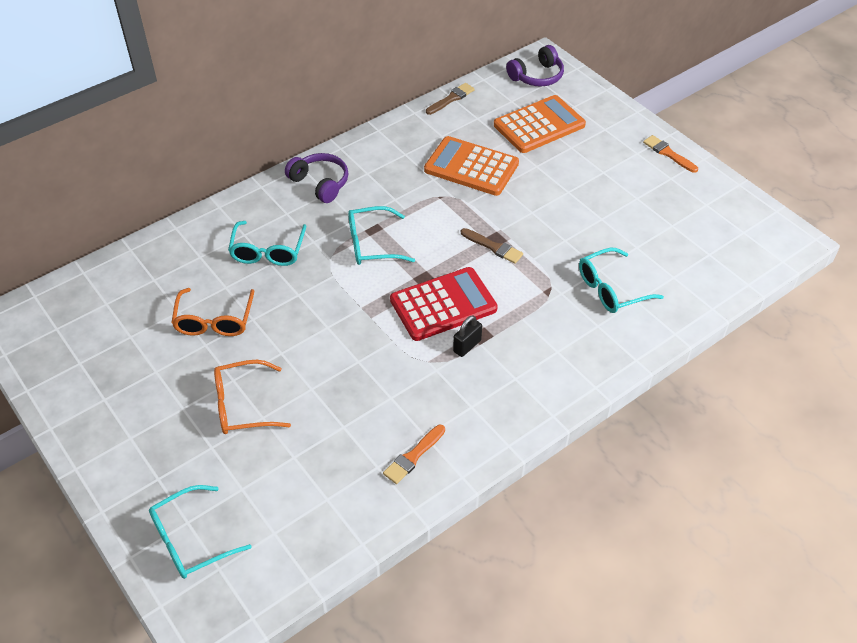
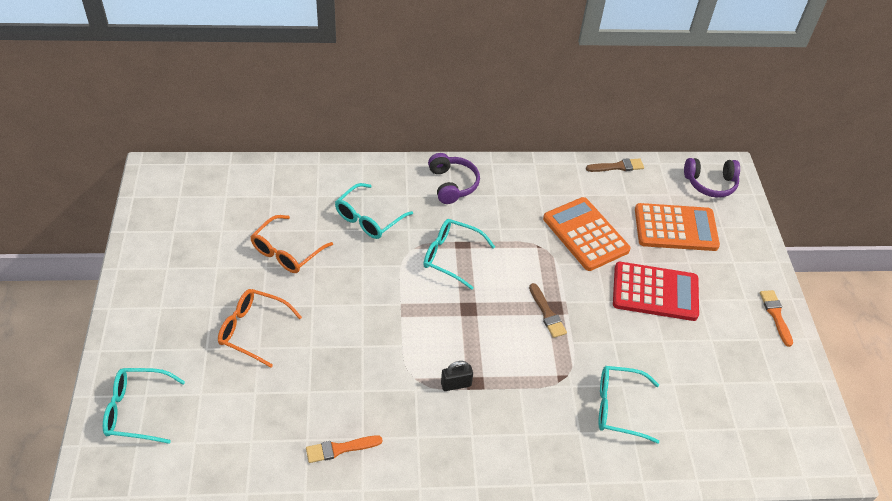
camera: 30 degrees right, 0 degrees up
red calculator [390,267,498,341] -> red calculator moved to [613,262,699,321]

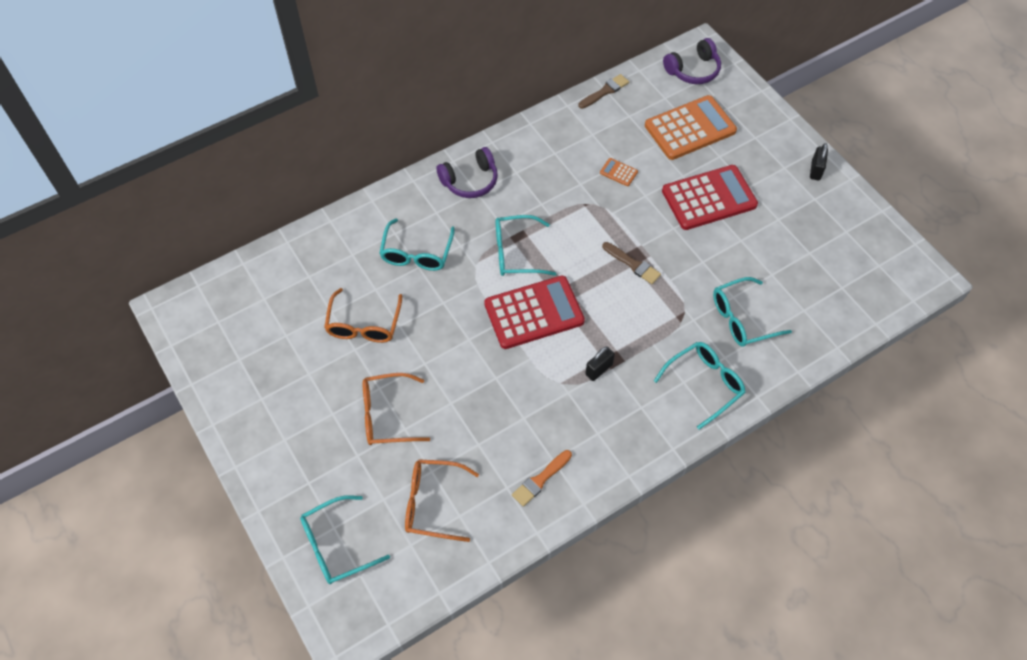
camera: 25 degrees left, 10 degrees up
purple headphones [428,153,480,204] -> purple headphones turned 105 degrees clockwise [437,147,498,198]
orange calculator [543,197,631,271] -> orange calculator [600,158,638,186], size x0.41
orange brush [760,290,793,347] -> black padlock [810,143,828,181]
none -> orange glasses [405,459,479,542]
none -> red calculator [484,276,585,349]
none -> turquoise glasses [654,342,746,430]

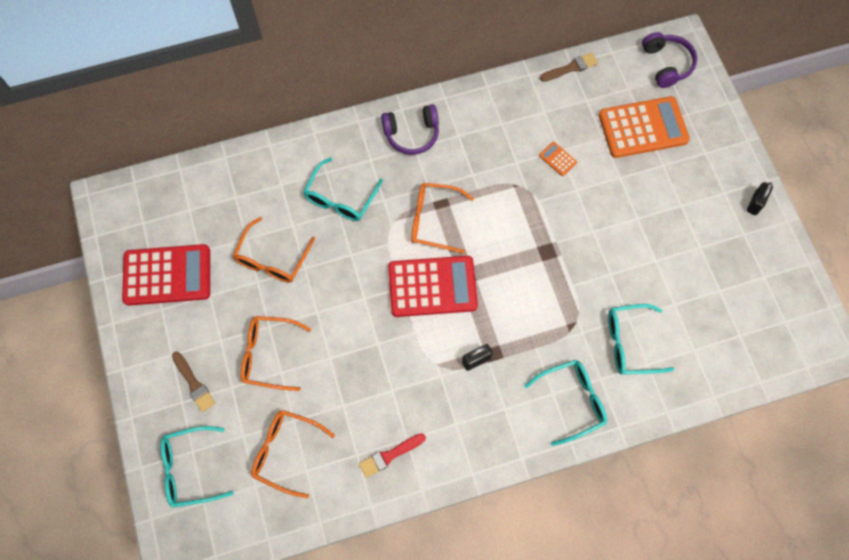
camera: 15 degrees right, 10 degrees up
turquoise glasses [496,215,556,276] -> orange glasses [411,183,474,253]
orange brush [512,450,572,507] -> red brush [359,433,426,478]
brown brush [602,242,661,284] -> brown brush moved to [172,352,216,412]
red calculator [662,165,758,230] -> red calculator moved to [122,244,210,306]
purple headphones [663,38,721,84] -> purple headphones turned 90 degrees counterclockwise [642,32,697,88]

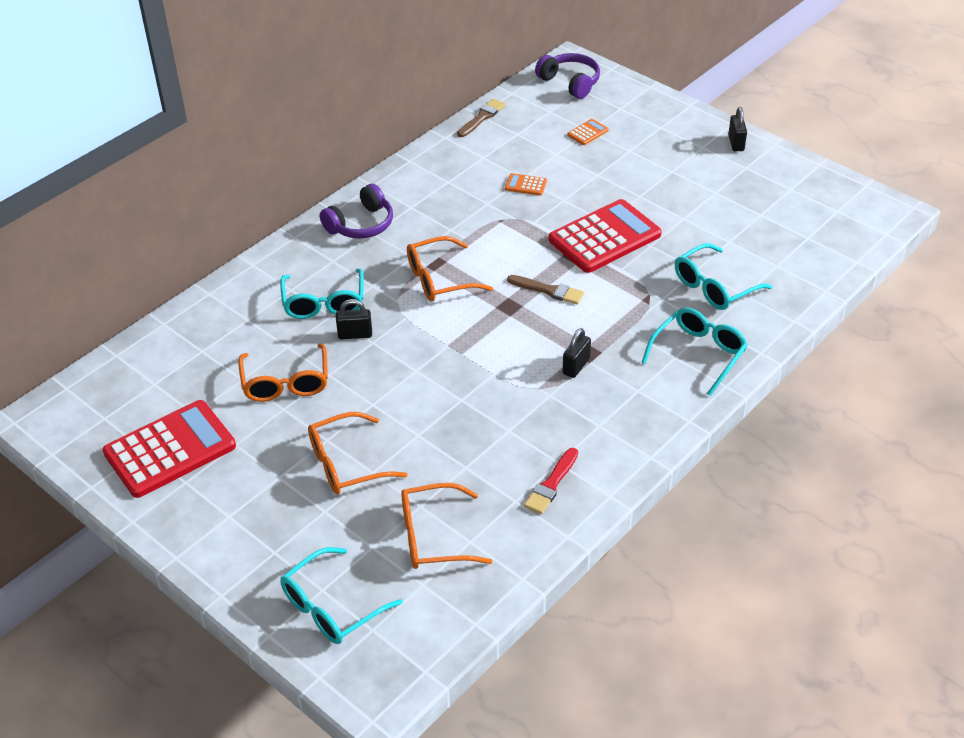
camera: 30 degrees left, 25 degrees down
brown brush [172,352,216,412] -> brown brush moved to [507,275,584,305]
red calculator [388,256,478,317] -> red calculator moved to [549,199,662,273]
orange calculator [599,96,690,158] -> orange calculator [567,119,608,145], size x0.41
none -> black padlock [336,299,372,340]

